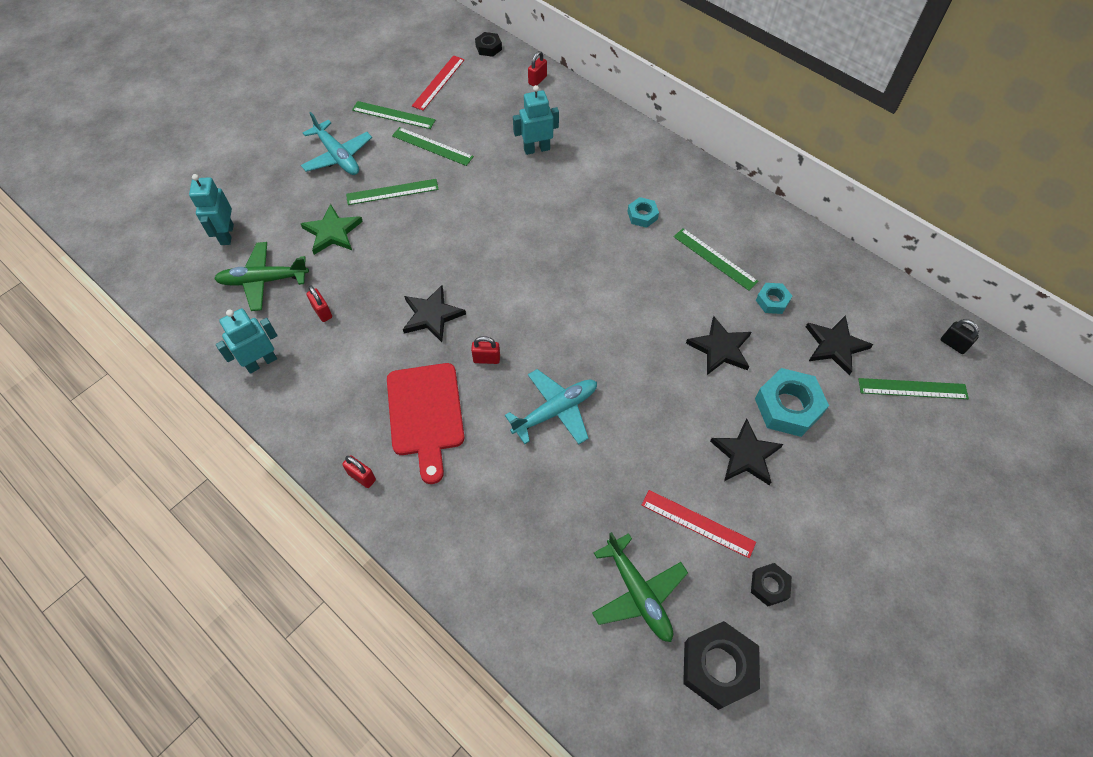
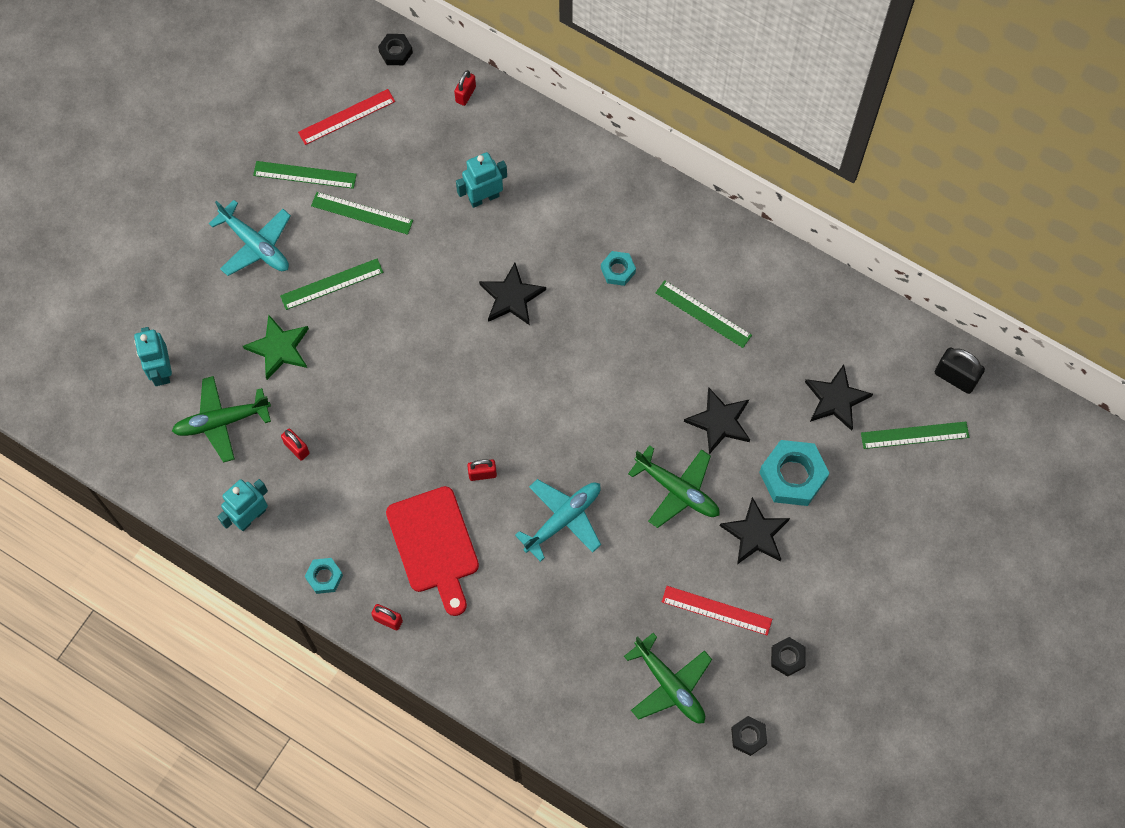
camera: 10 degrees left, 10 degrees up
black star [403,285,466,342] -> black star moved to [479,263,546,325]
red ruler [412,55,465,111] -> red ruler turned 45 degrees clockwise [298,89,395,145]
black nut [683,621,760,710] -> black nut [731,716,767,756], size x0.54
turquoise nut [756,283,792,314] -> turquoise nut moved to [305,558,343,594]
black padlock [940,319,979,354] -> black padlock [935,347,985,394], size x1.56
none -> green plane [628,445,720,528]

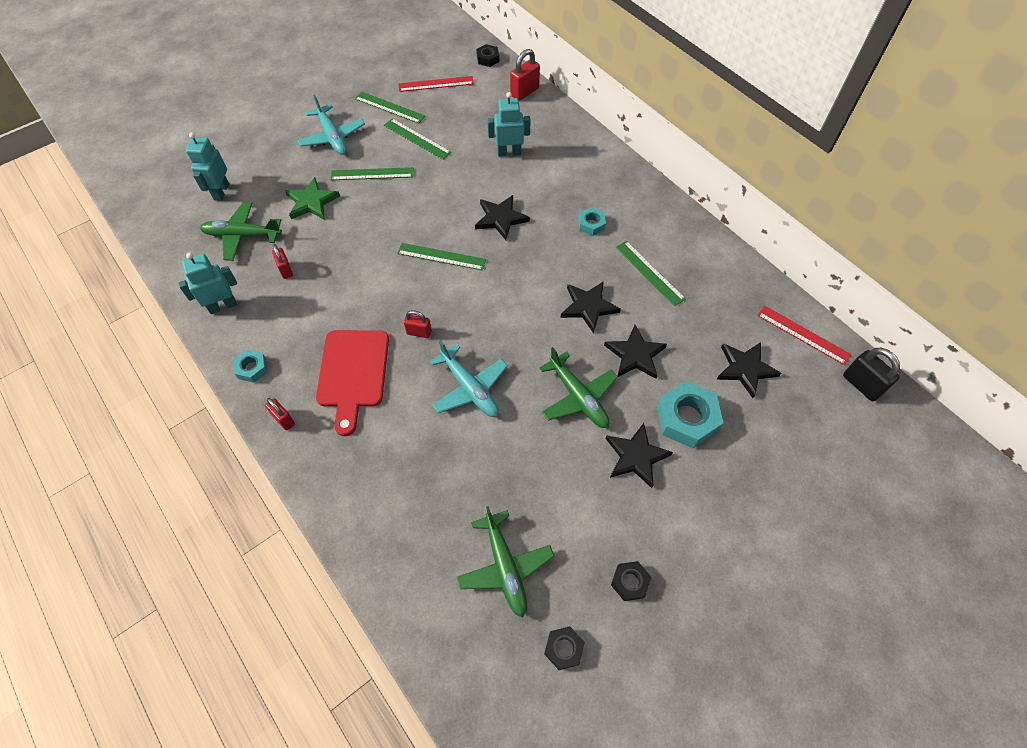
camera: 20 degrees right, 10 degrees down
red padlock [454,70,476,106] -> red padlock [510,49,540,101], size x1.56
turquoise plane [515,479,601,562] -> turquoise plane turned 75 degrees clockwise [430,340,508,417]
red ruler [662,586,772,635] -> red ruler moved to [757,306,851,365]
green ruler [861,421,969,449] -> green ruler moved to [397,243,486,271]
none -> black star [561,281,621,333]

